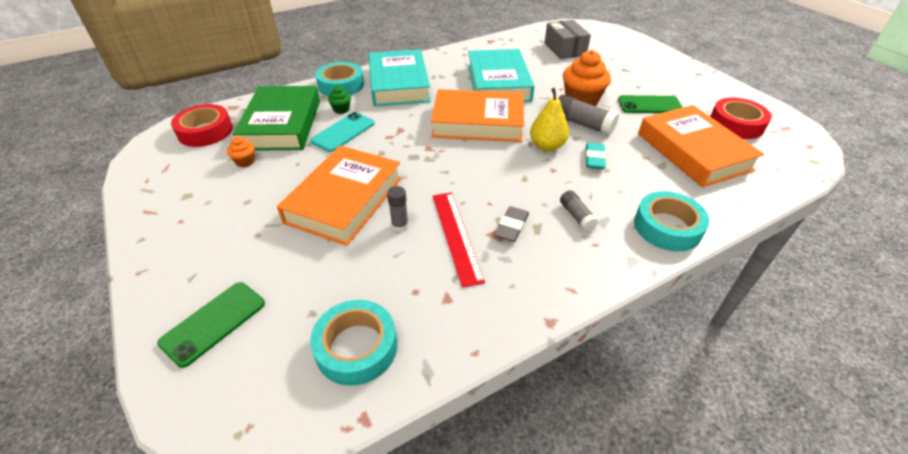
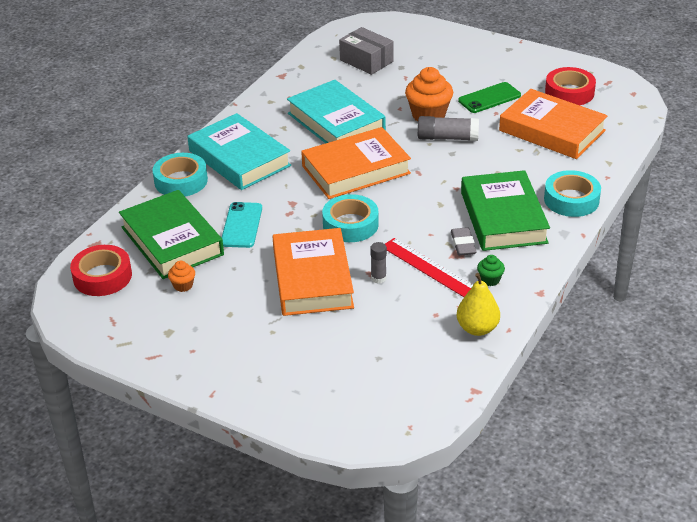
camera: 30 degrees left, 5 degrees down
green phone [157,282,265,368] -> none
turquoise tape [310,300,397,386] -> turquoise tape moved to [322,194,379,242]
green cupcake [328,86,351,114] -> green cupcake moved to [477,255,505,286]
yellow pear [530,88,569,152] -> yellow pear moved to [457,273,500,336]
grey glue stick [560,191,598,231] -> green book [461,170,550,251]
turquoise eraser [585,142,606,169] -> none

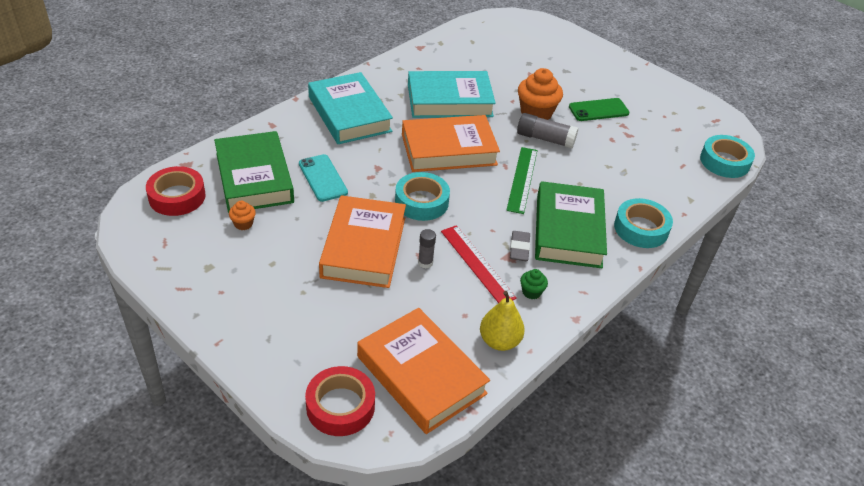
camera: 10 degrees right, 5 degrees up
turquoise tape [153,153,208,196] -> turquoise tape moved to [700,135,755,178]
turquoise phone [221,202,262,248] -> turquoise phone turned 45 degrees counterclockwise [299,154,348,202]
turquoise book [287,80,386,143] -> turquoise book turned 75 degrees counterclockwise [408,71,496,118]
grey box [339,27,394,75] -> none
orange book [499,89,608,159] -> orange book moved to [357,308,490,434]
red tape [545,67,596,105] -> red tape moved to [305,366,375,436]
none -> green ruler [506,147,538,214]

